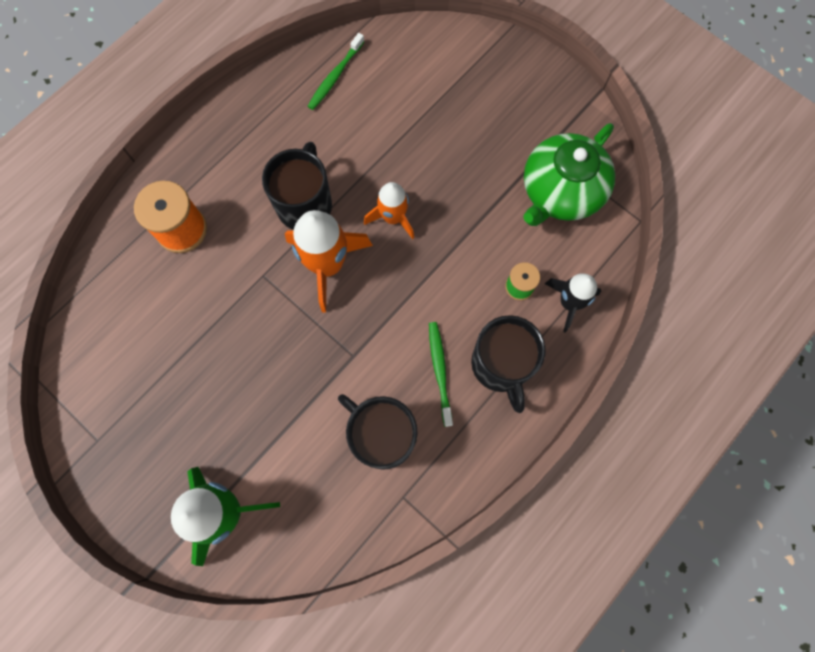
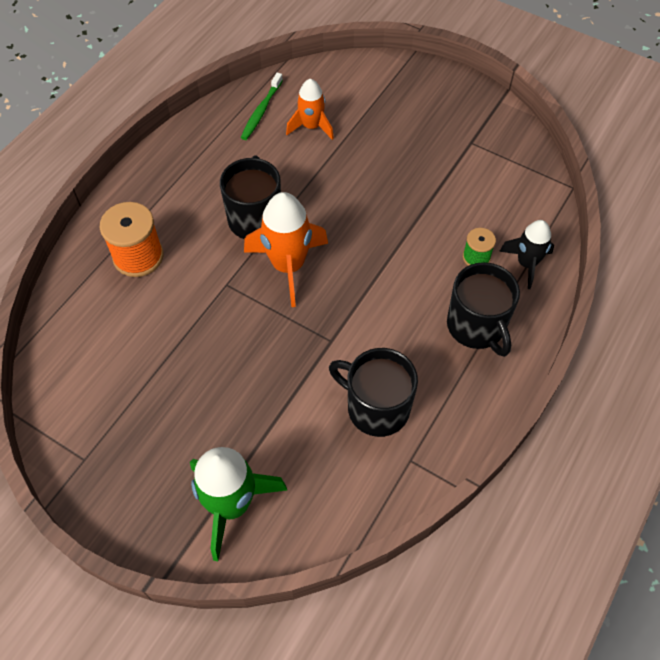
camera: 10 degrees left, 15 degrees down
orange rocket [364,182,414,239] -> orange rocket moved to [286,79,334,140]
green toothbrush [429,322,453,427] -> none
green teapot [523,123,615,226] -> none

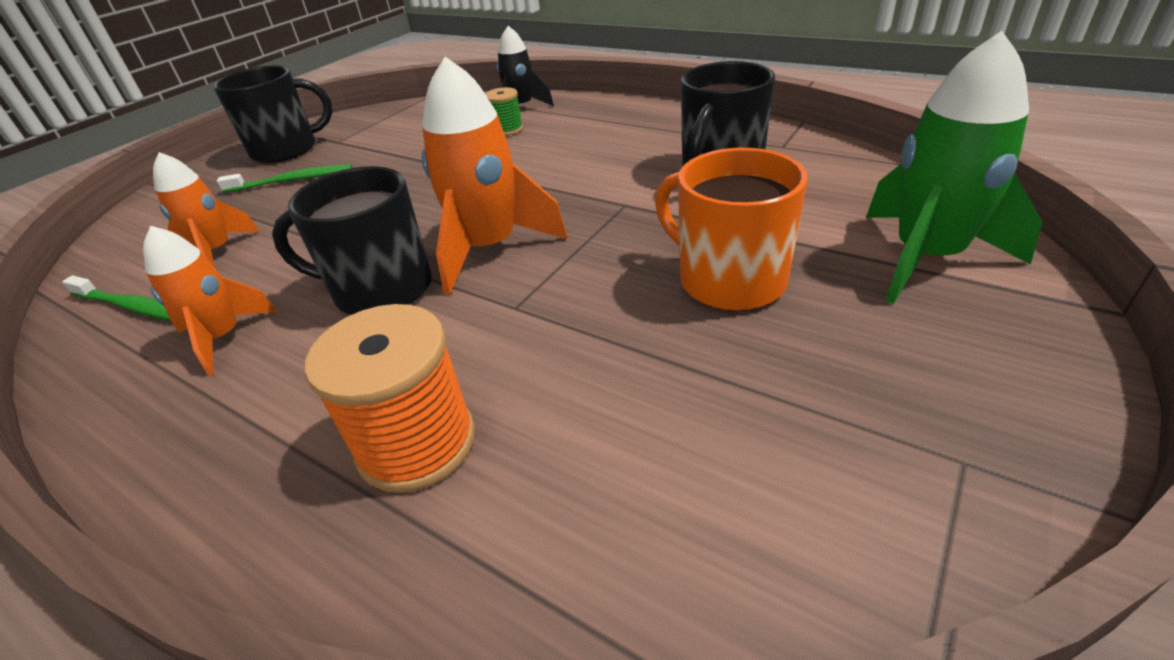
camera: 85 degrees left, 20 degrees down
black mug [447,262,520,357] -> black mug moved to [213,65,332,163]
none -> orange rocket [143,226,277,376]
none -> green toothbrush [217,164,352,193]
none -> orange mug [655,148,808,311]

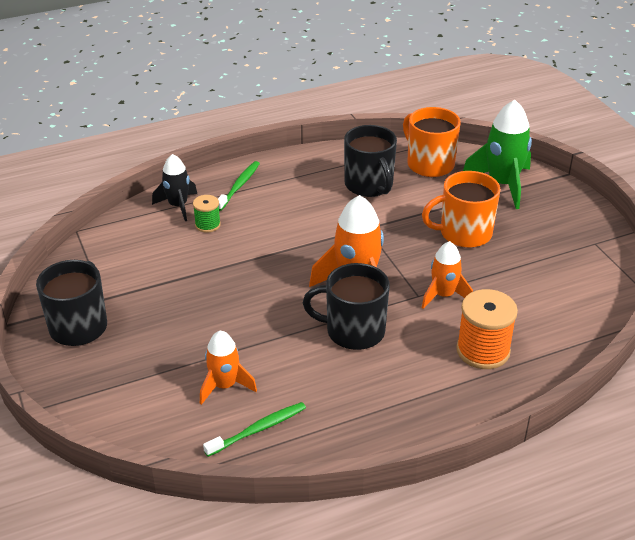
camera: 60 degrees left, 0 degrees up
orange rocket [143,226,277,376] -> orange rocket moved to [422,241,473,309]
green toothbrush [217,164,352,193] -> green toothbrush moved to [218,161,260,211]
black mug [272,166,432,315] -> black mug turned 60 degrees clockwise [303,263,390,350]
none -> orange mug [403,107,461,177]

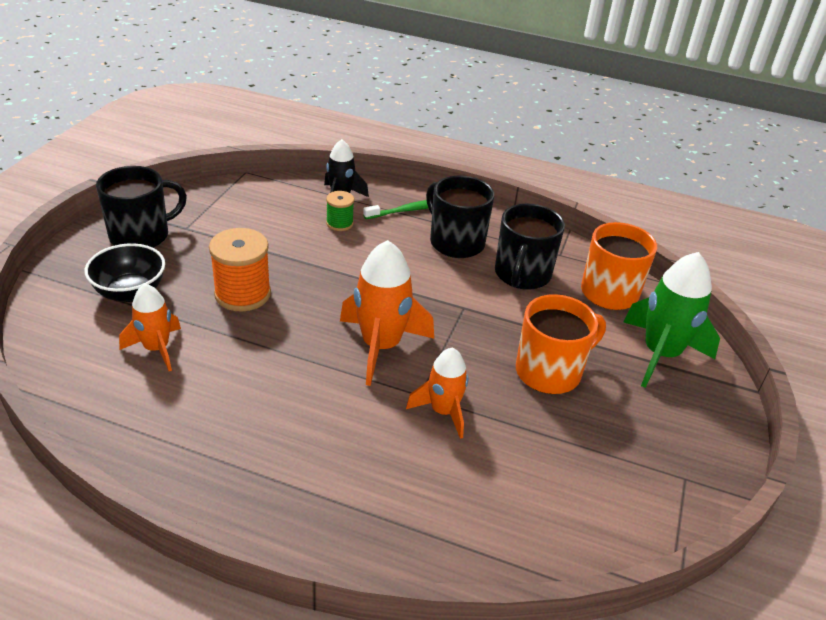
camera: 40 degrees right, 0 degrees up
green toothbrush [203,402,306,457] -> none
black mug [303,263,390,350] -> black mug moved to [426,176,494,258]
orange mug [422,171,500,248] -> orange mug turned 120 degrees clockwise [516,294,606,394]
orange spool [456,289,518,369] -> orange spool moved to [209,228,271,311]
none -> black bowl [85,243,165,302]

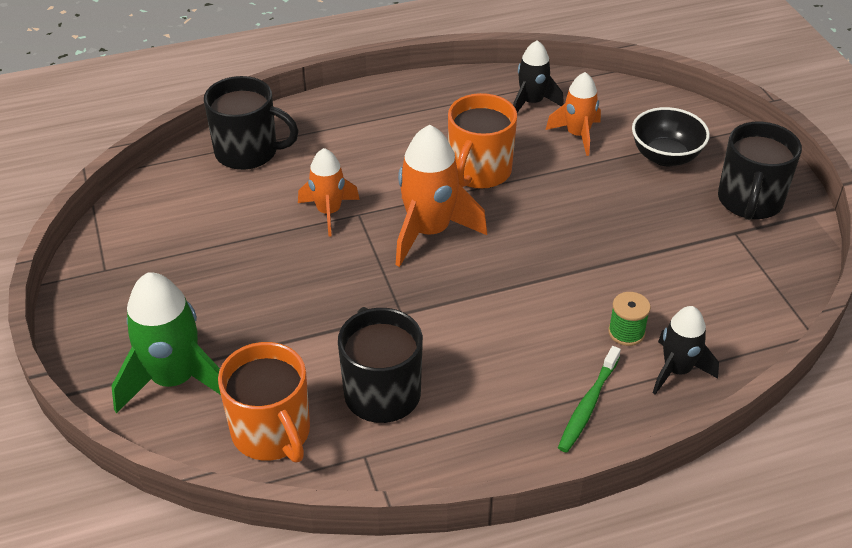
camera: 145 degrees right, 5 degrees up
orange spool [209,228,271,311] -> none
black mug [426,176,494,258] -> black mug moved to [204,76,299,170]
orange mug [516,294,606,394] -> orange mug moved to [448,93,517,189]
none -> black rocket [513,40,564,113]

